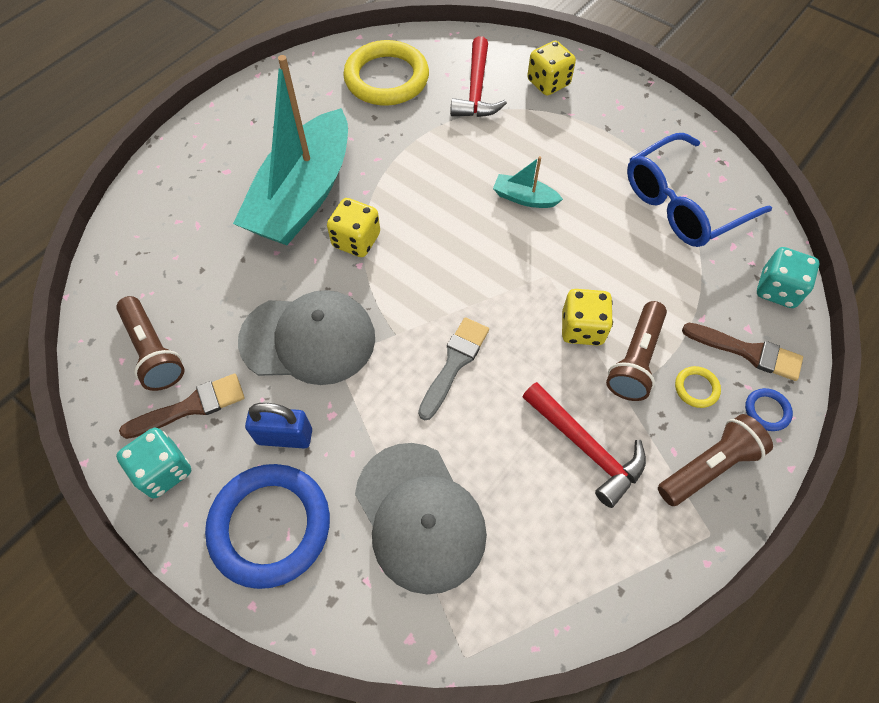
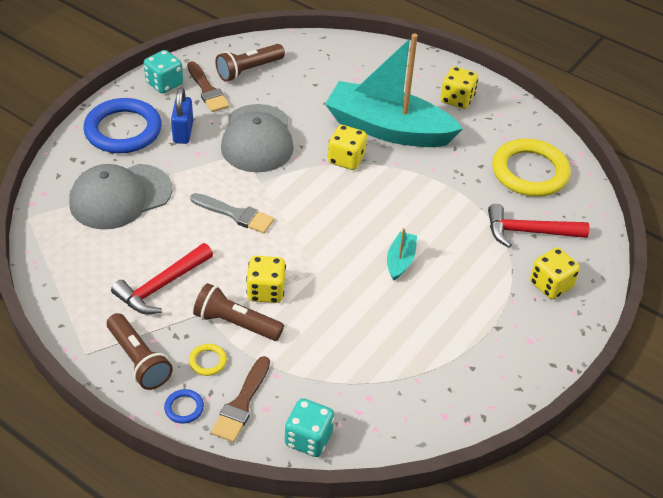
camera: 85 degrees right, 15 degrees down
blue glasses [627,133,772,247] -> none
none -> yellow dice [440,67,478,109]

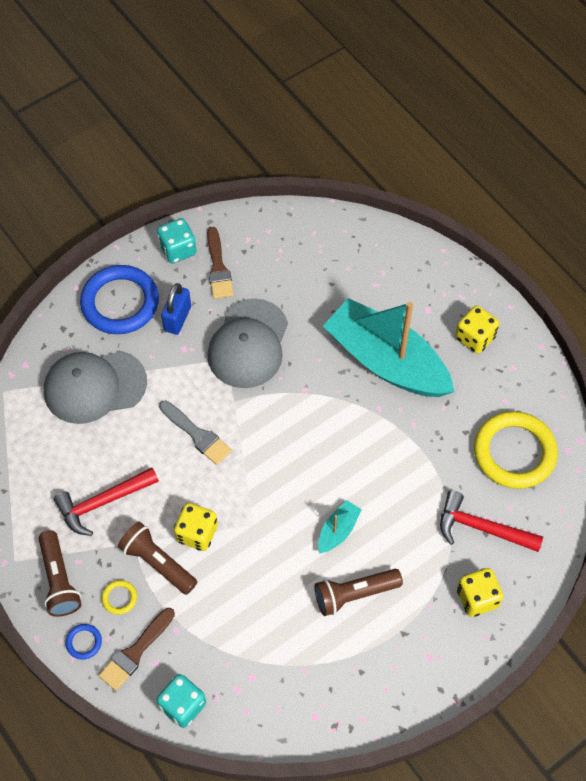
camera: 20 degrees right, 15 degrees up
brown flashlight [215,44,285,82] -> brown flashlight moved to [314,569,403,616]
yellow dice [328,125,367,170] -> none

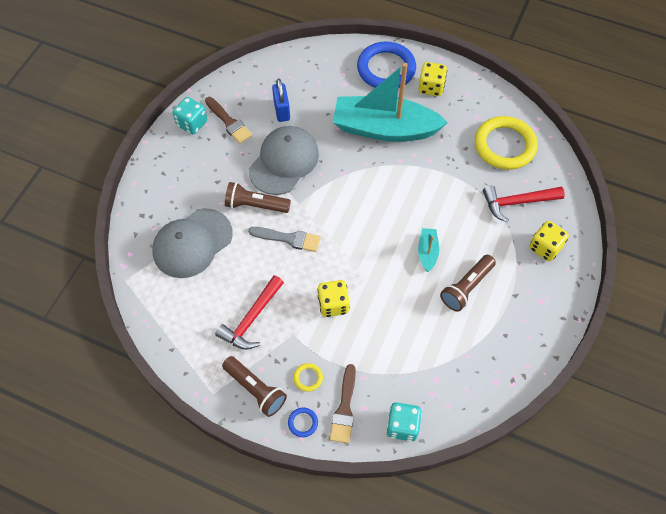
camera: 30 degrees left, 0 degrees up
blue ring [80,265,159,334] -> blue ring moved to [357,42,416,88]
brown flashlight [118,522,197,595] -> brown flashlight moved to [225,182,291,213]
blue padlock [161,283,191,335] -> blue padlock moved to [272,79,290,122]
grey cap [207,298,288,388] -> grey cap turned 135 degrees counterclockwise [249,126,319,195]

